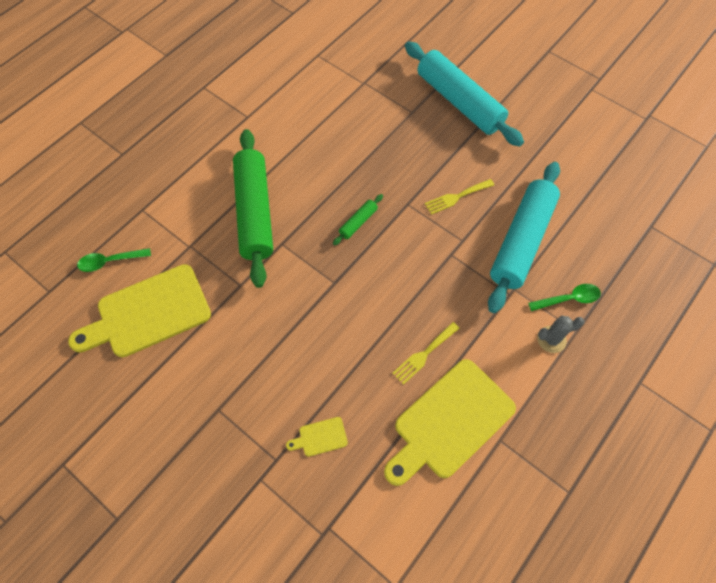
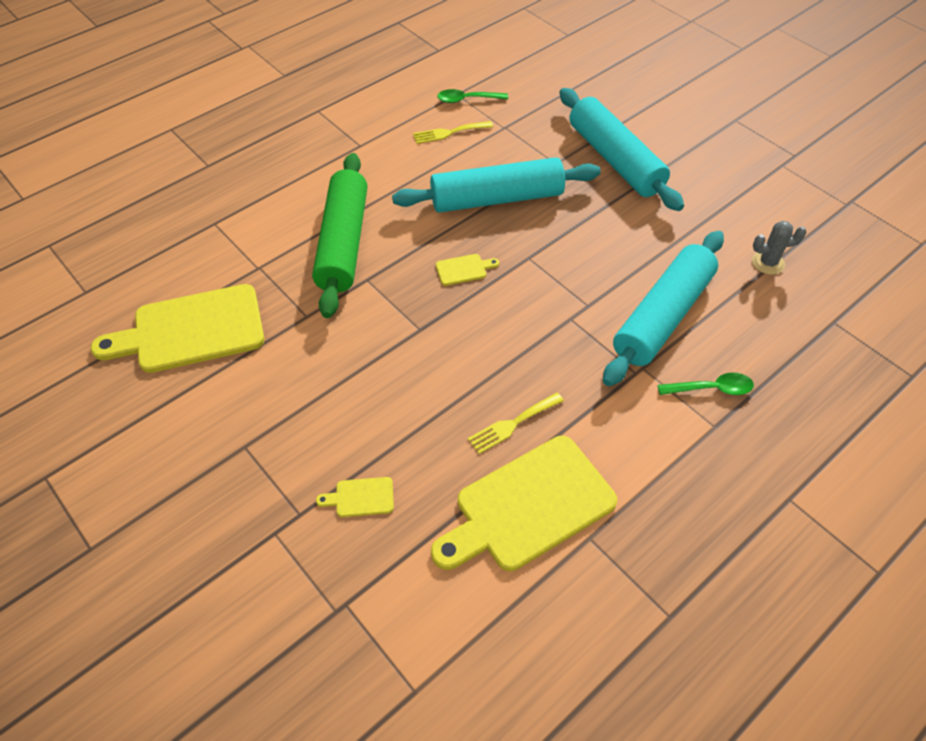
camera: 10 degrees right, 10 degrees down
green spoon [77,248,151,272] -> green spoon moved to [437,89,508,103]
green rolling pin [333,194,383,246] -> yellow cutting board [436,254,499,286]
yellow fork [425,179,494,215] -> yellow fork moved to [413,121,493,144]
grey cactus [537,316,585,353] -> grey cactus moved to [752,221,806,275]
none -> turquoise rolling pin [392,157,601,213]

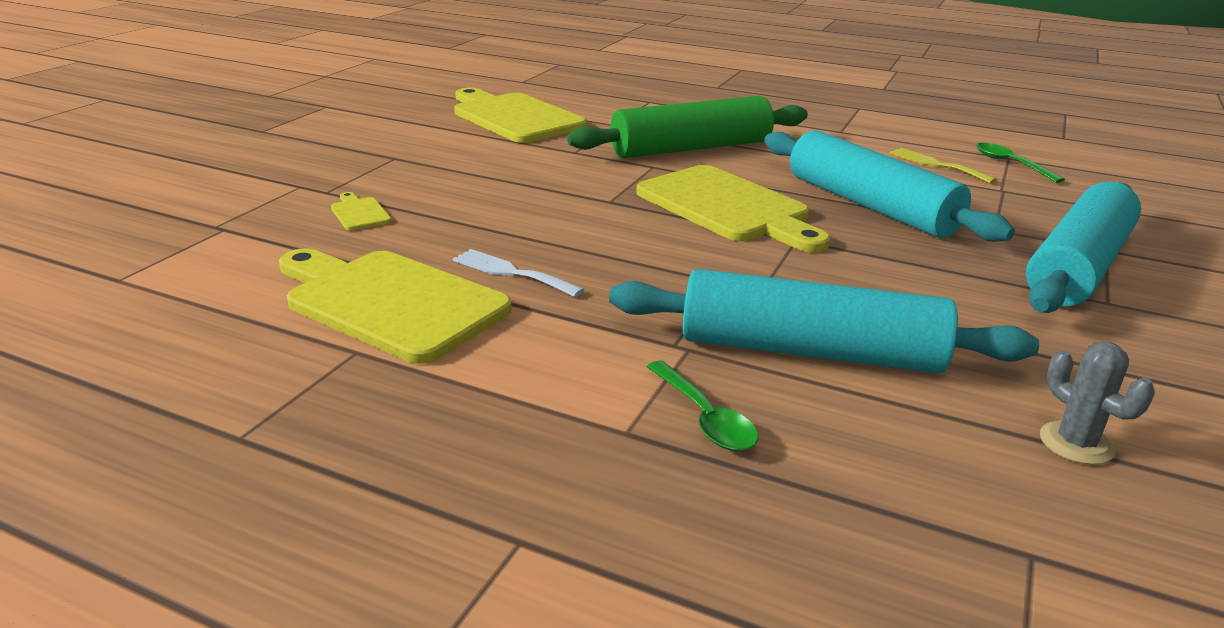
camera: 65 degrees right, 25 degrees down
yellow cutting board [436,254,499,286] -> yellow cutting board [636,165,830,252], size x2.47
yellow fork [468,393,564,454] -> white fork [453,249,584,297]

